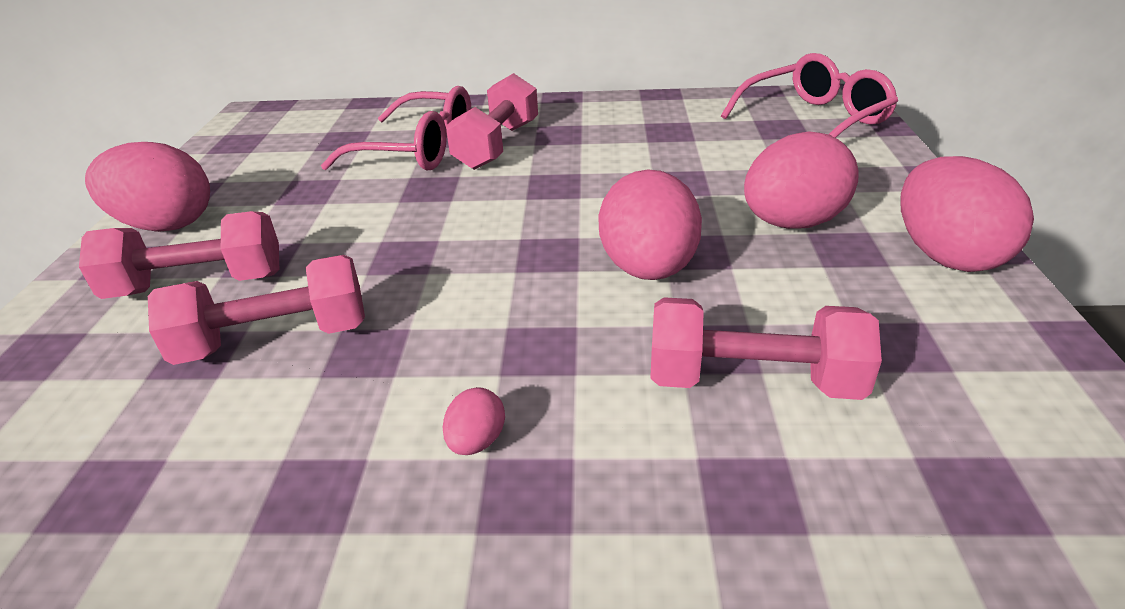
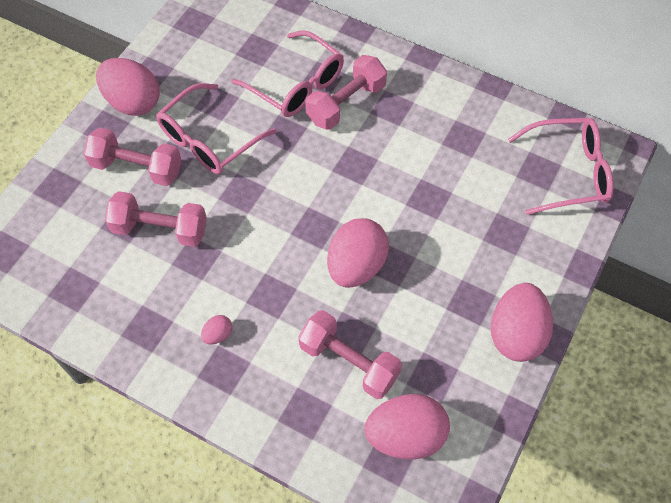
camera: 25 degrees right, 25 degrees up
pink egg [744,131,859,229] -> pink egg moved to [365,394,450,460]
none -> pink glasses [156,83,276,174]

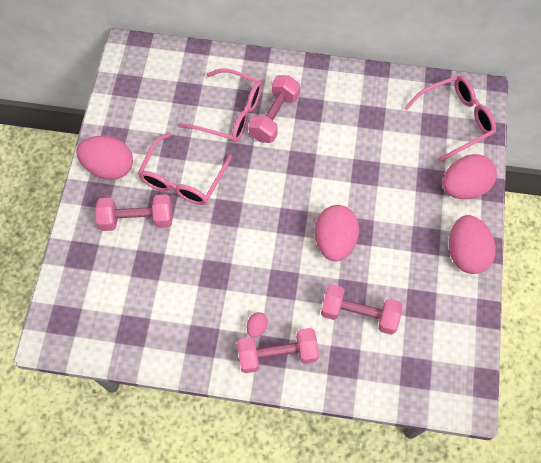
camera: 20 degrees left, 5 degrees up
pink dumbbell [105,191,207,247] -> pink dumbbell moved to [237,328,319,373]
pink egg [365,394,450,460] -> pink egg moved to [442,154,497,199]

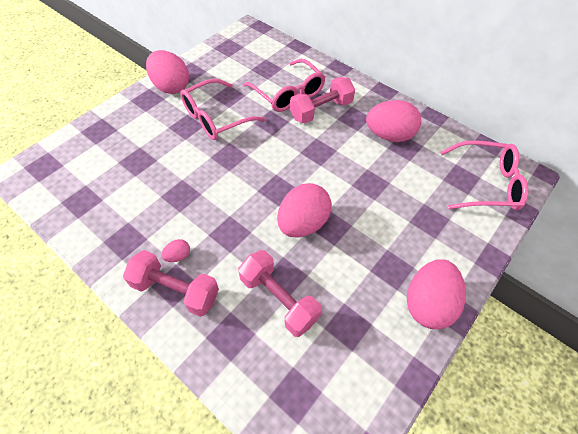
camera: 30 degrees right, 10 degrees down
pink dumbbell [95,194,173,231] -> none
pink egg [442,154,497,199] -> pink egg moved to [366,100,421,142]

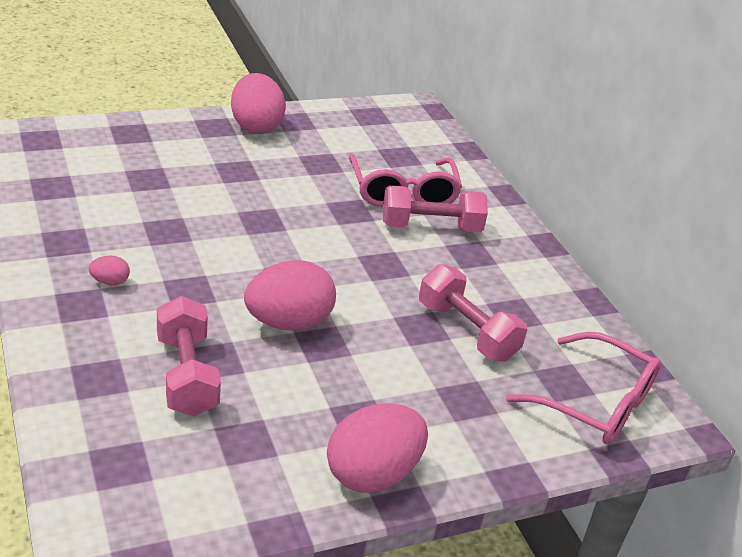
camera: 25 degrees right, 20 degrees down
pink dumbbell [123,250,219,317] -> pink dumbbell moved to [419,264,527,361]
pink glasses [180,79,266,140] -> none
pink egg [366,100,421,142] -> none

